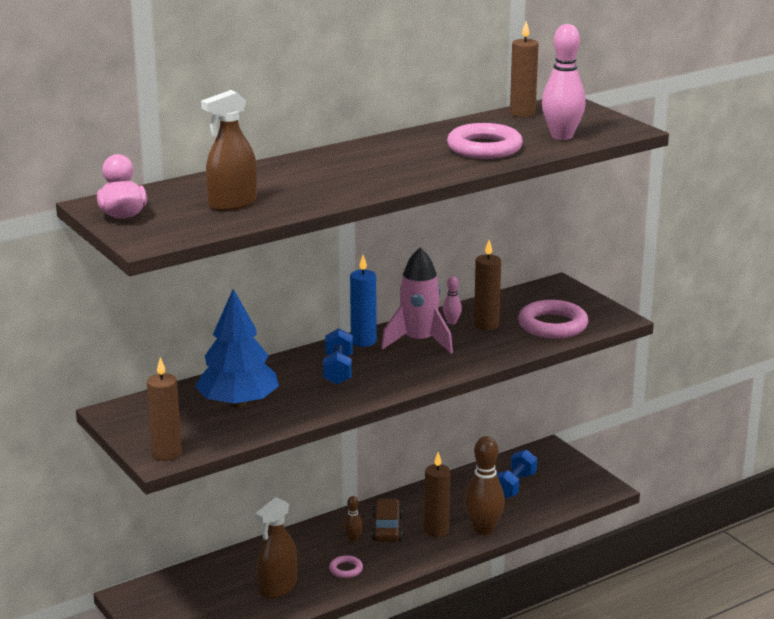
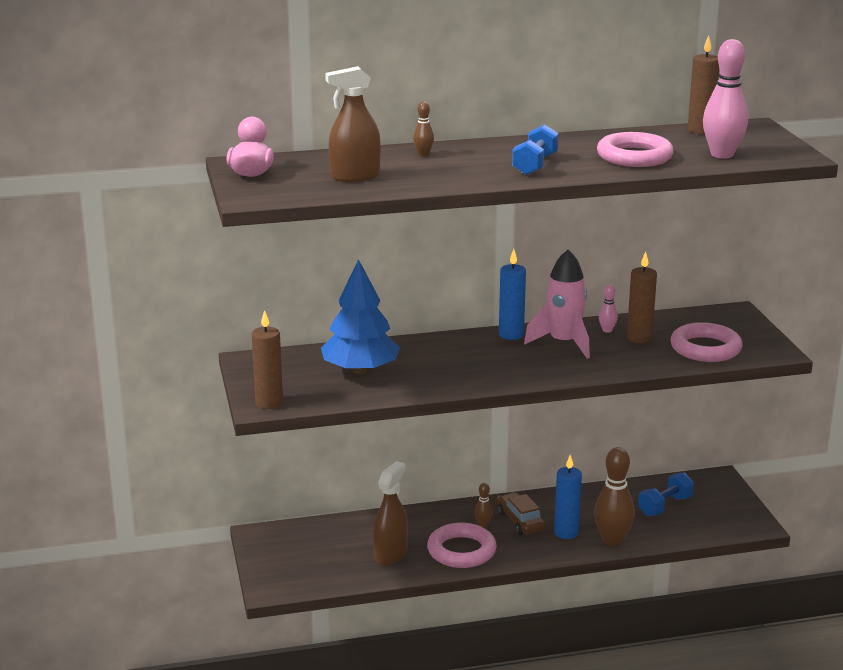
camera: 20 degrees right, 0 degrees up
brown spray bottle [255,497,297,599] -> brown spray bottle turned 150 degrees clockwise [373,461,408,565]
blue dumbbell [323,328,353,385] -> blue dumbbell moved to [512,124,559,175]
pink ring [329,555,363,578] -> pink ring [427,523,497,568], size x2.11
brown car [372,499,402,542] -> brown car turned 45 degrees counterclockwise [497,493,546,535]
brown candle [424,452,450,537] -> blue candle [554,455,582,539]
none -> brown bowling pin [413,101,434,156]

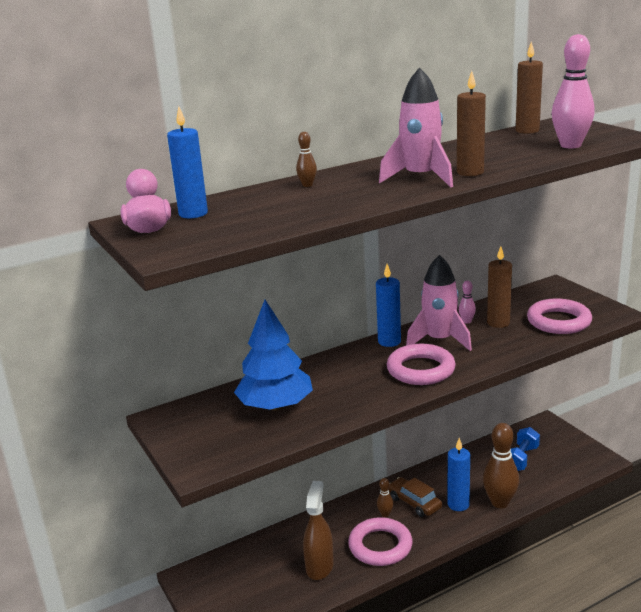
camera: 15 degrees left, 0 degrees up
brown candle [252,310,283,409] -> brown candle moved to [457,71,486,176]
brown spray bottle [325,66,381,182] -> none
blue dumbbell [512,124,559,175] -> pink rocket [379,67,453,187]
pink ring [597,132,674,167] -> pink ring moved to [387,344,456,385]
none -> blue candle [167,106,208,218]

